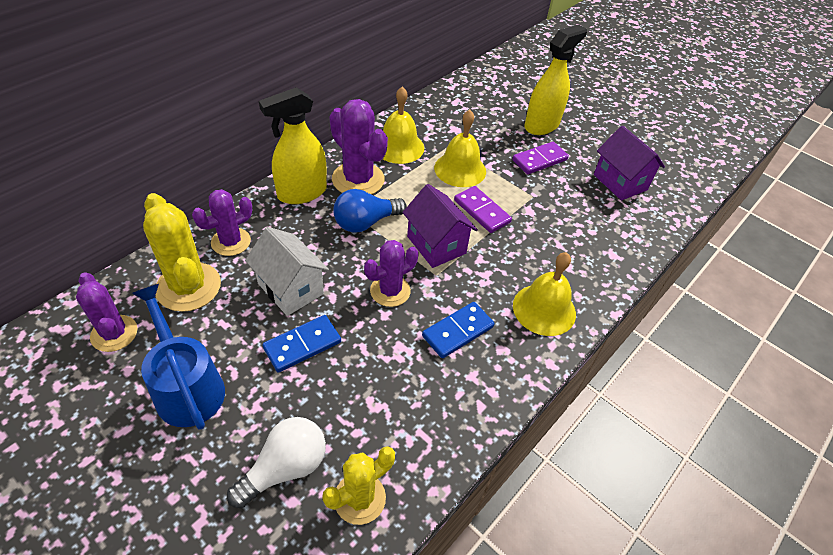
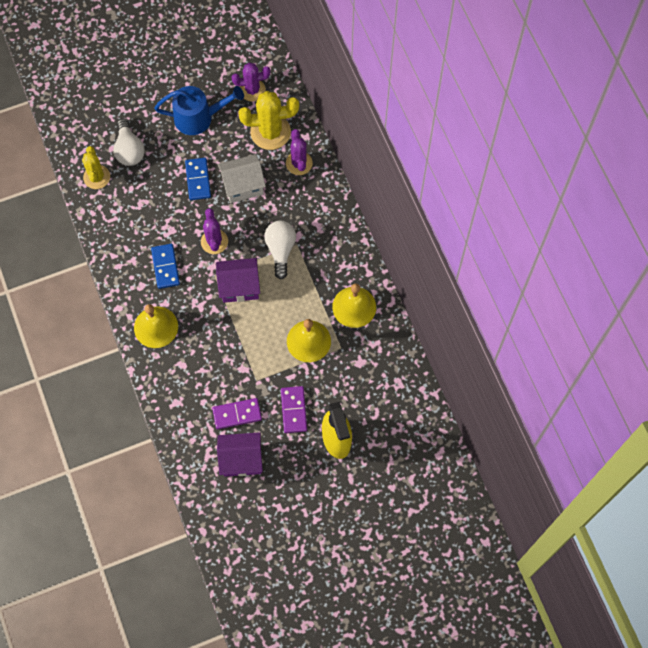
camera: 120 degrees right, 20 degrees up
yellow spray bottle [259,87,327,204] -> none
purple cactus [329,99,388,195] -> none
blue light bulb [333,189,407,233] -> white light bulb [264,221,296,279]
purple domino [454,186,512,233] -> purple domino moved to [212,398,262,429]

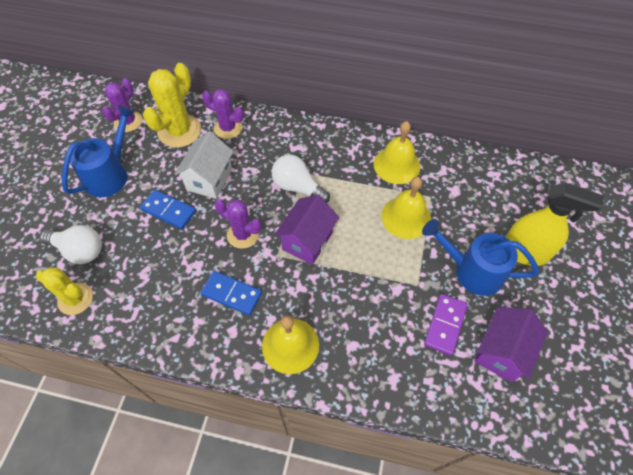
camera: 55 degrees left, 10 degrees down
purple domino [281,386,307,433] -> blue watering can [422,219,539,296]

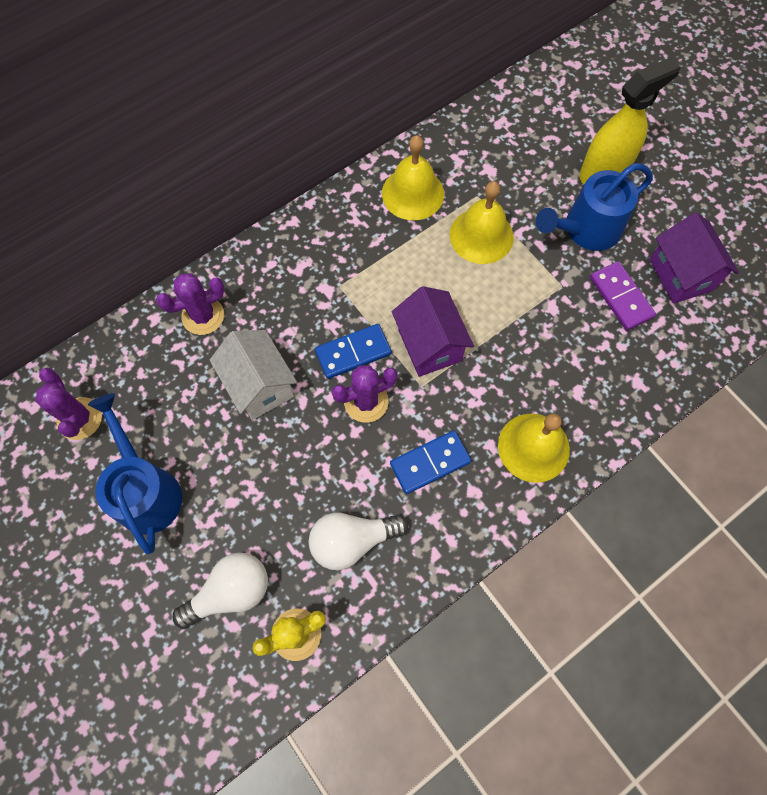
camera: 50 degrees left, 10 degrees up
blue domino [140,190,196,229] -> blue domino moved to [315,324,392,379]
yellow cactus [143,63,201,148] -> none
white light bulb [272,155,330,203] -> white light bulb moved to [309,513,408,570]

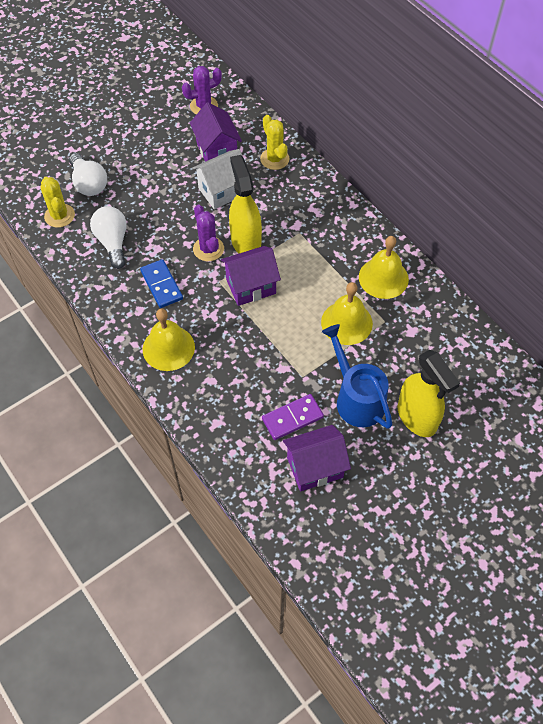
camera: 90 degrees right, 10 degrees down
blue watering can [88,393,182,554] -> none
purple cactus [156,273,225,335] -> yellow cactus [260,115,289,170]
blue domino [315,324,392,379] -> yellow spray bottle [229,155,262,254]
none -> purple house [190,102,242,162]

